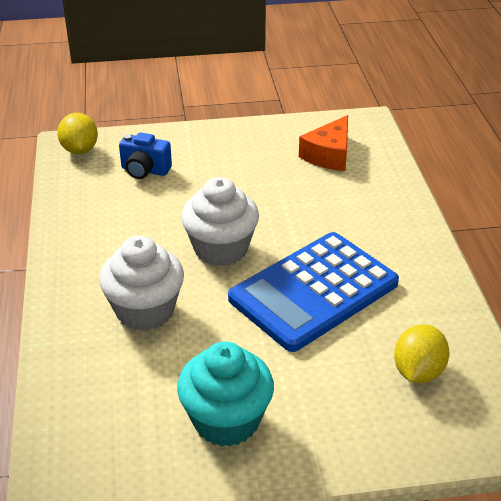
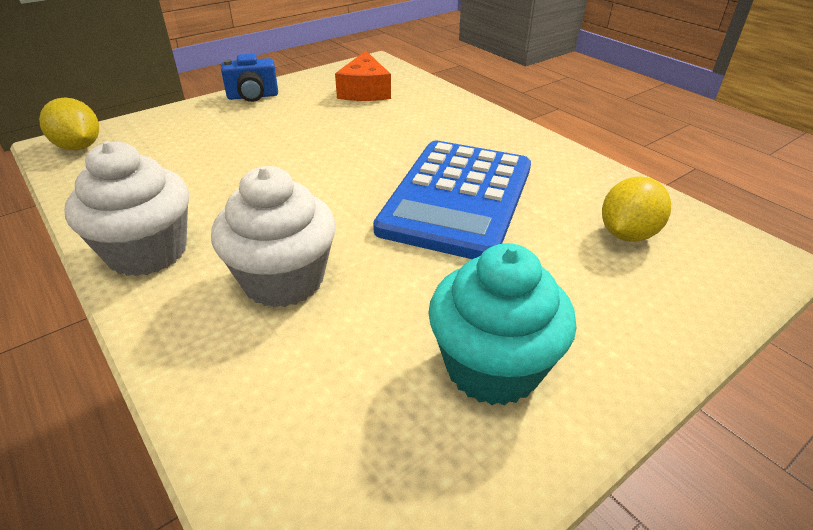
camera: 30 degrees left, 0 degrees up
blue camera [119,132,172,179] -> blue camera moved to [221,54,278,102]
white cupcake [181,177,259,266] -> white cupcake moved to [64,141,189,277]
yellow lemon [394,324,449,383] -> yellow lemon turned 45 degrees clockwise [602,177,671,242]

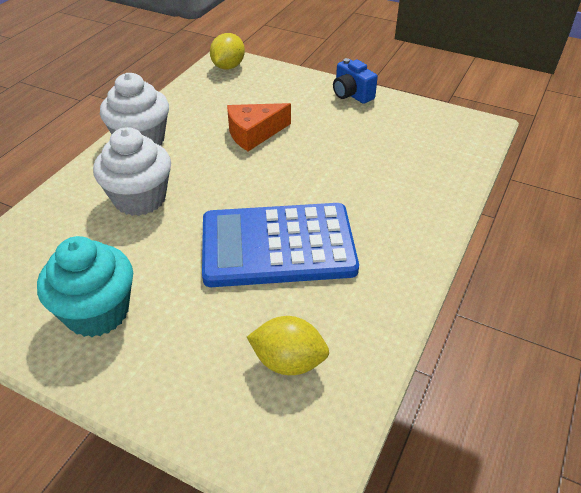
camera: 65 degrees right, 5 degrees up
orange cheese [335,51,391,101] -> orange cheese moved to [227,103,291,151]

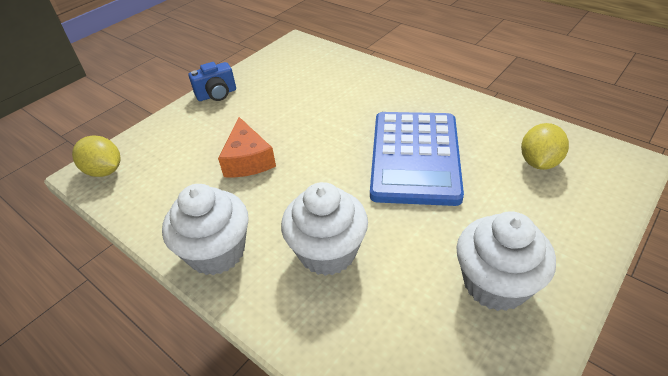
camera: 75 degrees left, 0 degrees up
turquoise cupcake [37,236,133,337] -> white cupcake [456,211,556,311]

